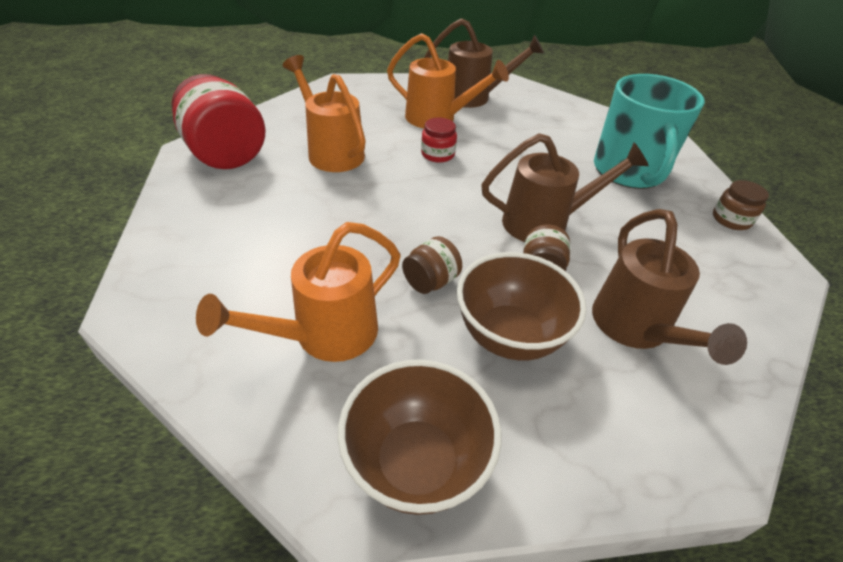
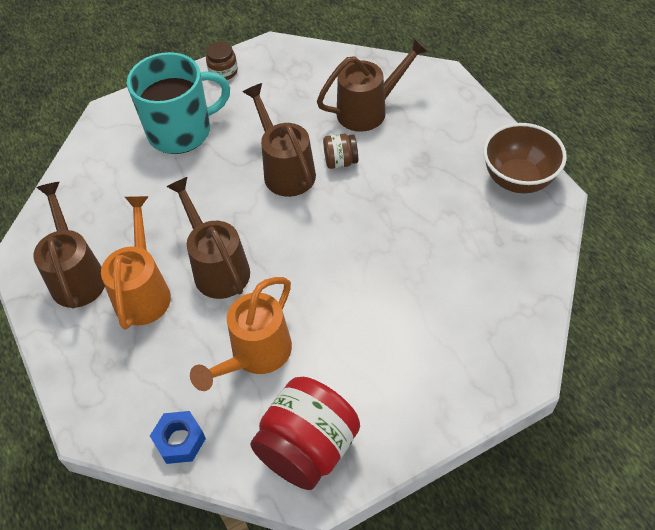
camera: 105 degrees left, 10 degrees up
orange watering can [196,222,400,362] -> none
brown jar [402,236,462,294] -> none
red jar [421,118,457,163] -> brown watering can [166,177,250,299]
brown bowl [457,252,587,361] -> none
none -> blue nut [150,411,206,464]

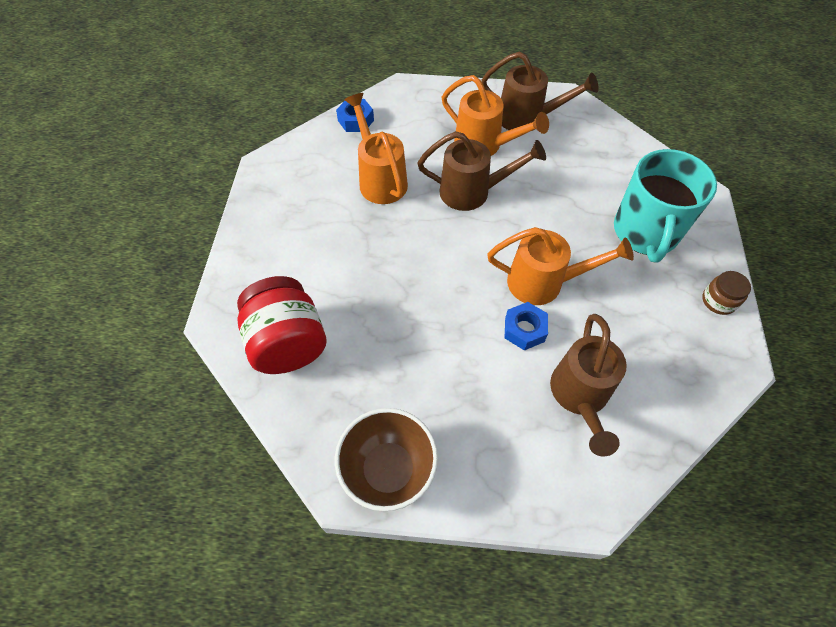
camera: 120 degrees right, 5 degrees up
brown watering can [243,83,316,197] -> orange watering can [487,227,634,305]
red jar [250,377,360,490] -> red jar moved to [237,276,327,374]
brown jar [323,134,358,169] -> blue nut [505,302,548,351]

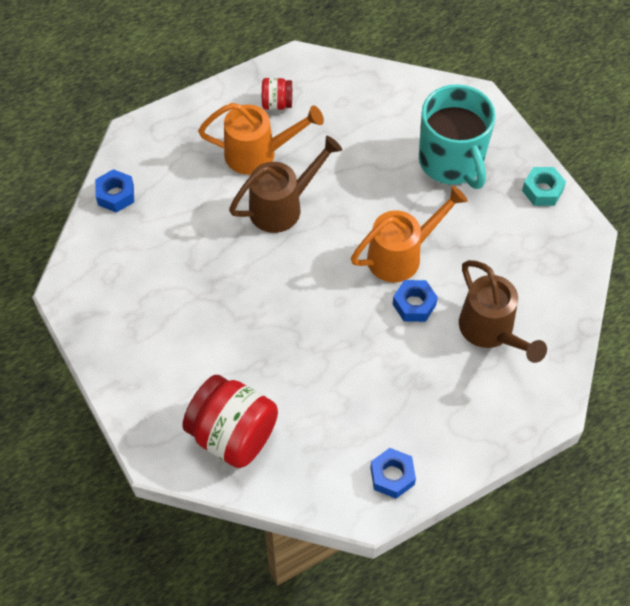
camera: 35 degrees left, 0 degrees up
brown bowl [335,408,438,511] -> blue nut [370,448,416,499]
orange watering can [344,93,408,204] -> none
brown watering can [481,52,599,131] -> red jar [262,78,292,110]
brown jar [702,271,751,315] -> turquoise nut [522,167,566,206]

